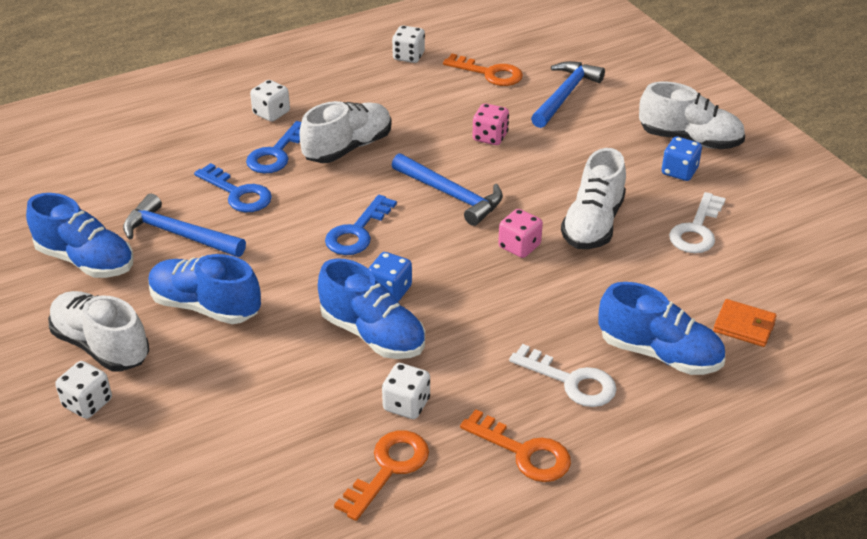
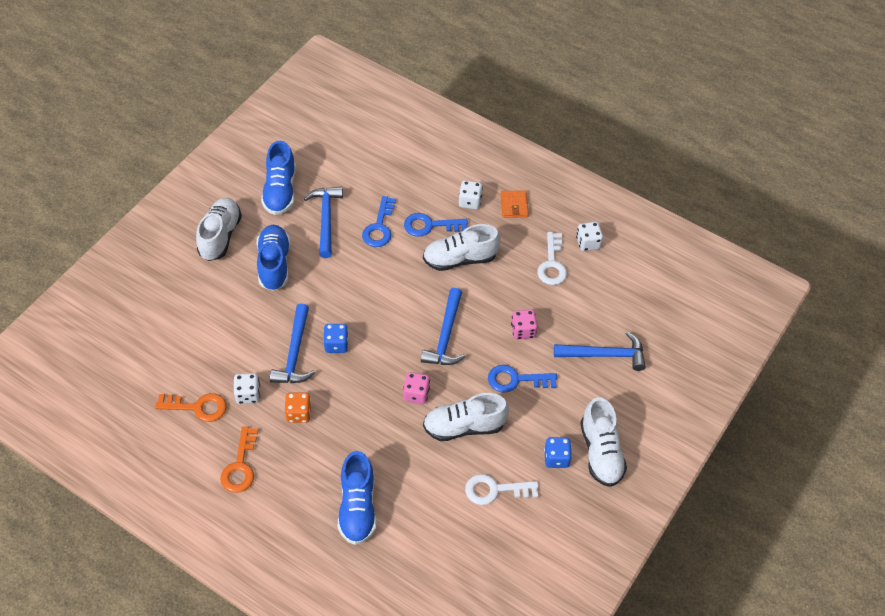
camera: 60 degrees right, 15 degrees up
white dice [55,361,112,419] -> none
white shoe [300,101,392,163] -> white shoe turned 150 degrees clockwise [423,224,500,271]
blue shoe [318,258,425,359] -> blue hammer [270,304,315,383]
blue key [325,195,397,255] -> blue key moved to [488,365,557,392]
orange key [443,54,523,86] -> none
white key [509,344,617,407] -> white key moved to [537,232,567,285]
orange wallet [713,299,777,347] -> orange wallet moved to [500,190,529,218]
none -> orange dice [285,392,312,423]

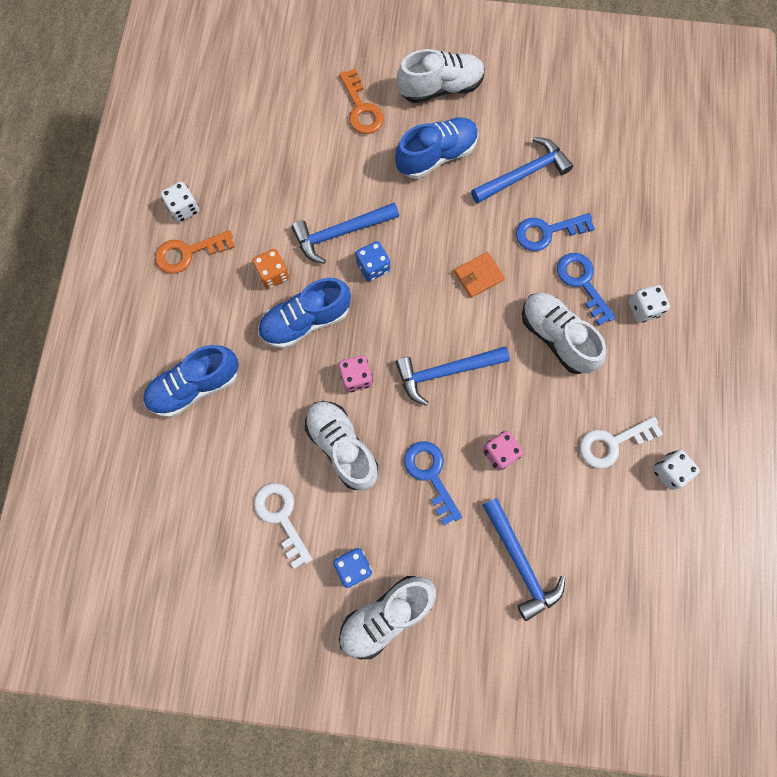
camera: 65 degrees right, 20 degrees up
orange key [155,393,227,422] -> orange key moved to [339,69,384,134]
white dice [234,373,260,404] -> white dice moved to [160,181,199,222]
blue shoe [261,141,296,215] -> blue shoe moved to [258,277,351,349]
orange wallet [500,190,529,218] -> orange wallet moved to [454,252,505,298]

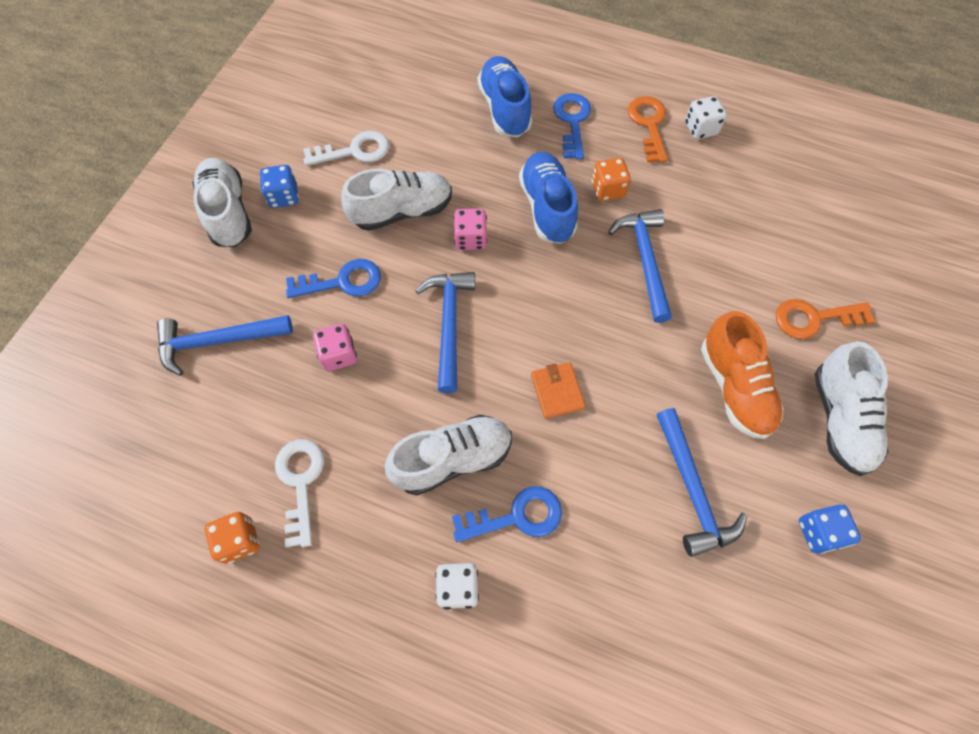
camera: 105 degrees right, 10 degrees down
blue dice [355,241,390,281] -> blue dice moved to [799,505,861,554]
blue shoe [395,118,478,179] -> orange shoe [701,311,784,439]
blue key [516,213,595,251] -> blue key moved to [553,93,591,159]
white dice [652,450,700,490] -> orange dice [205,512,260,564]

